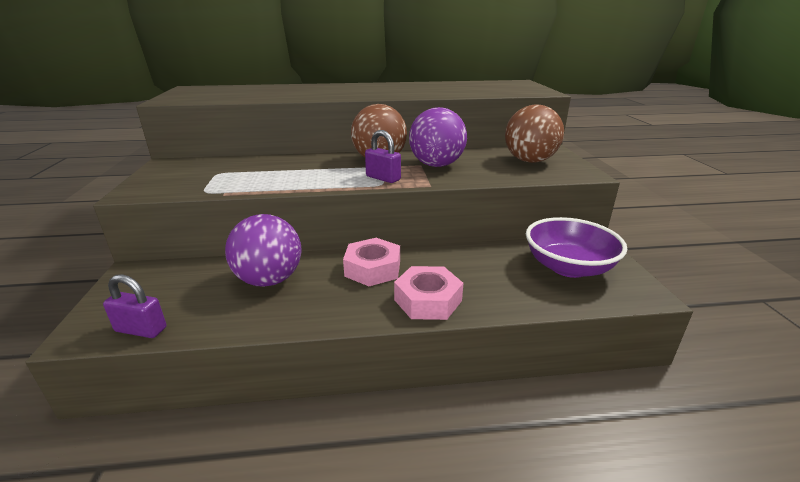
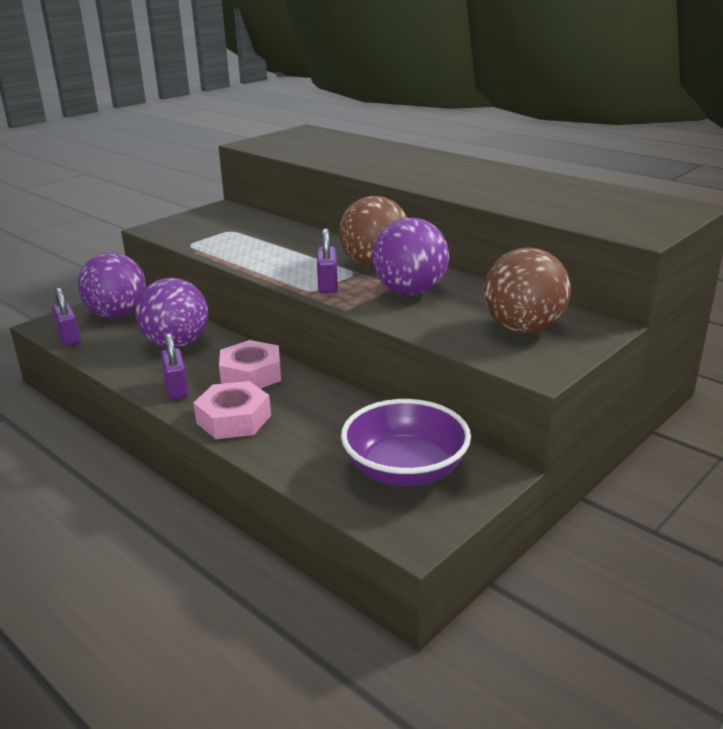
camera: 50 degrees right, 0 degrees up
none -> purple ball [78,252,146,318]
none -> purple padlock [161,333,189,400]

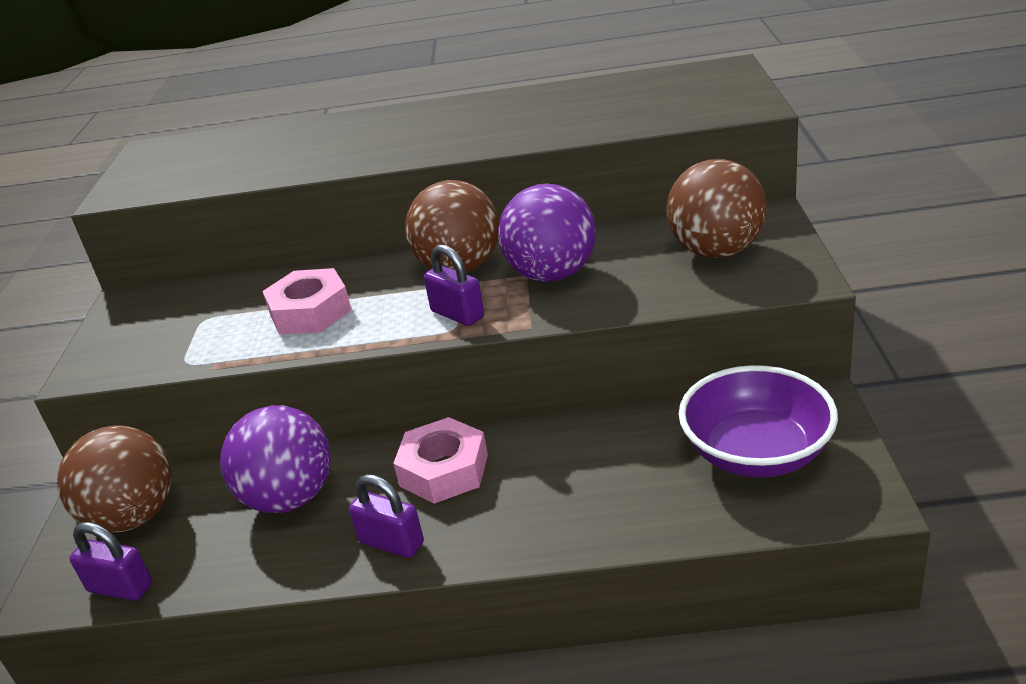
camera: 40 degrees left, 5 degrees up
purple ball [78,252,146,318] -> brown ball [57,426,172,533]
pink nut [194,381,271,439] -> pink nut moved to [262,268,352,334]

